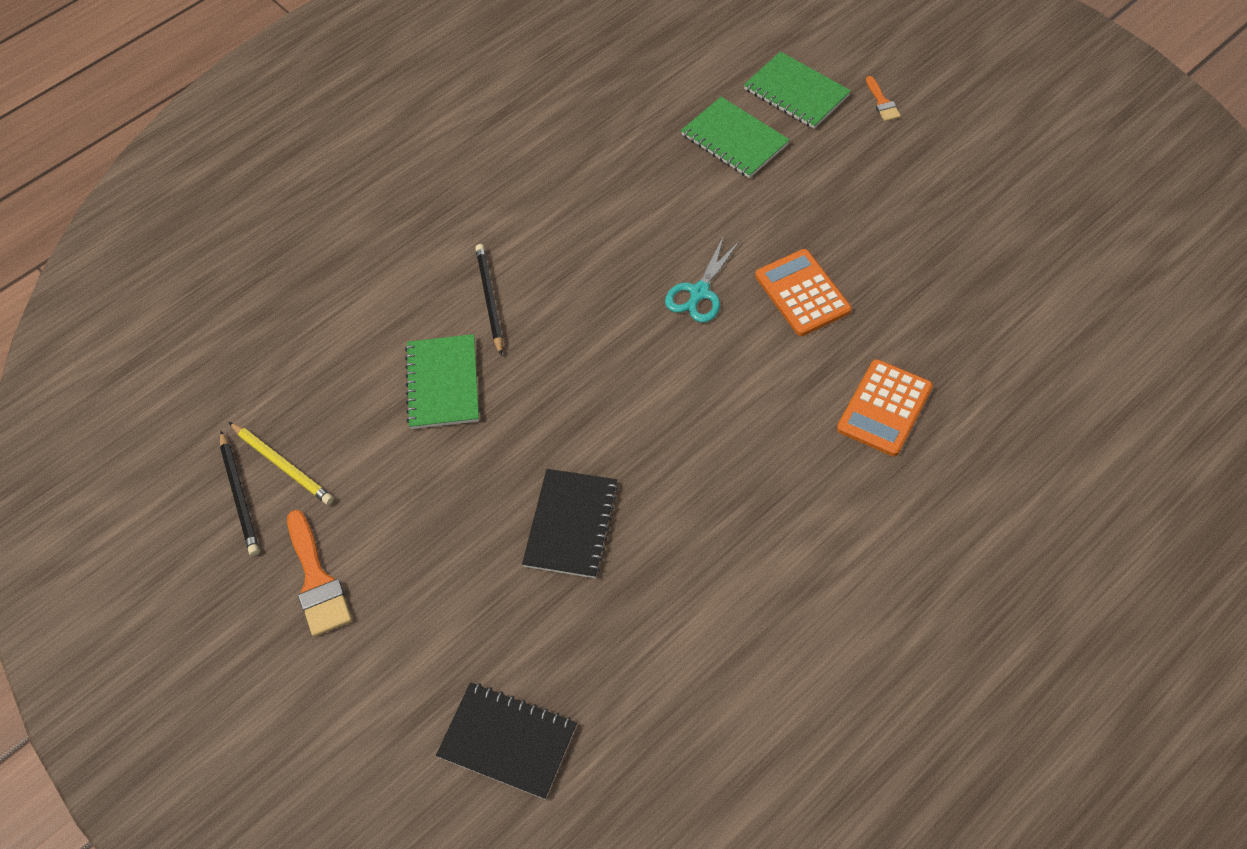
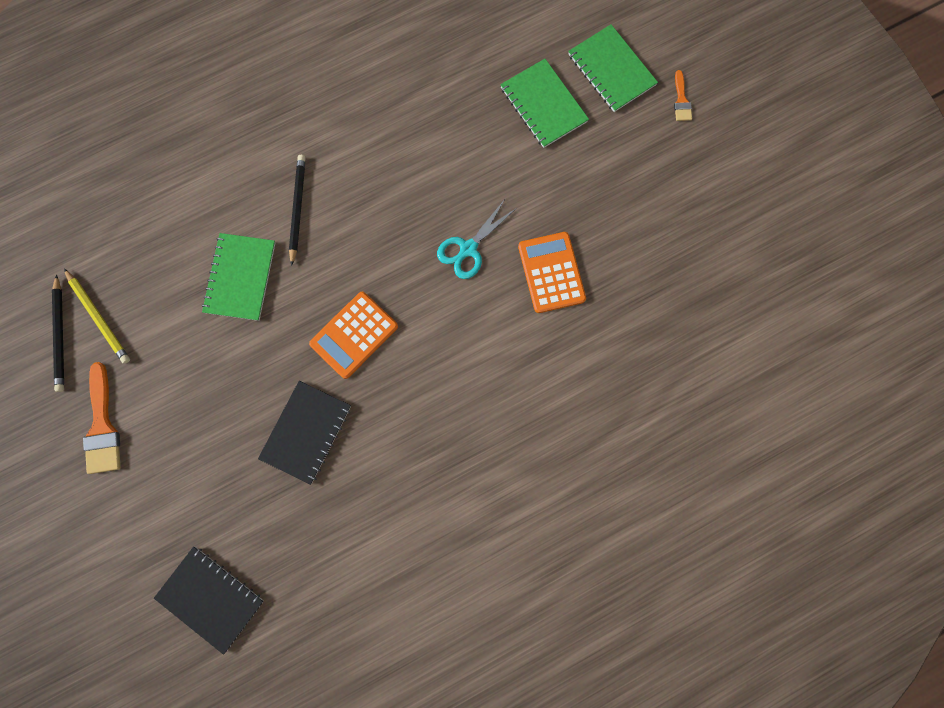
camera: 10 degrees right, 20 degrees up
orange calculator [837,359,933,456] -> orange calculator moved to [309,292,398,379]

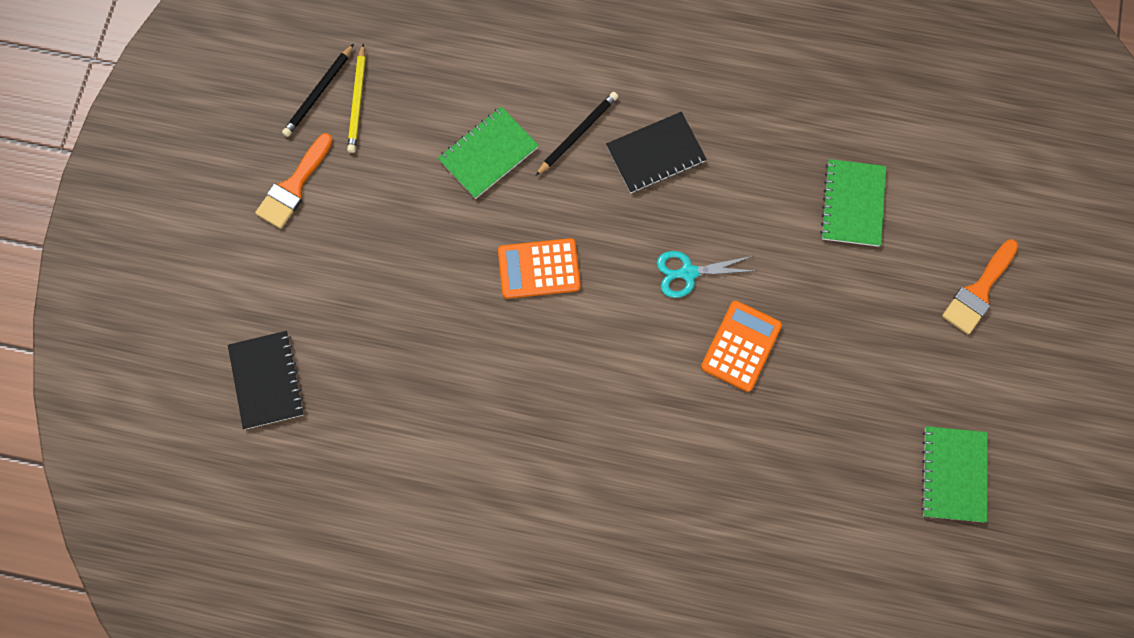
camera: 40 degrees right, 5 degrees down
black notebook [258,381,351,485] -> black notebook moved to [606,112,707,193]
green notebook [568,24,658,112] -> green notebook moved to [921,426,987,522]
orange brush [674,70,692,121] -> orange brush [942,239,1018,334], size x1.85

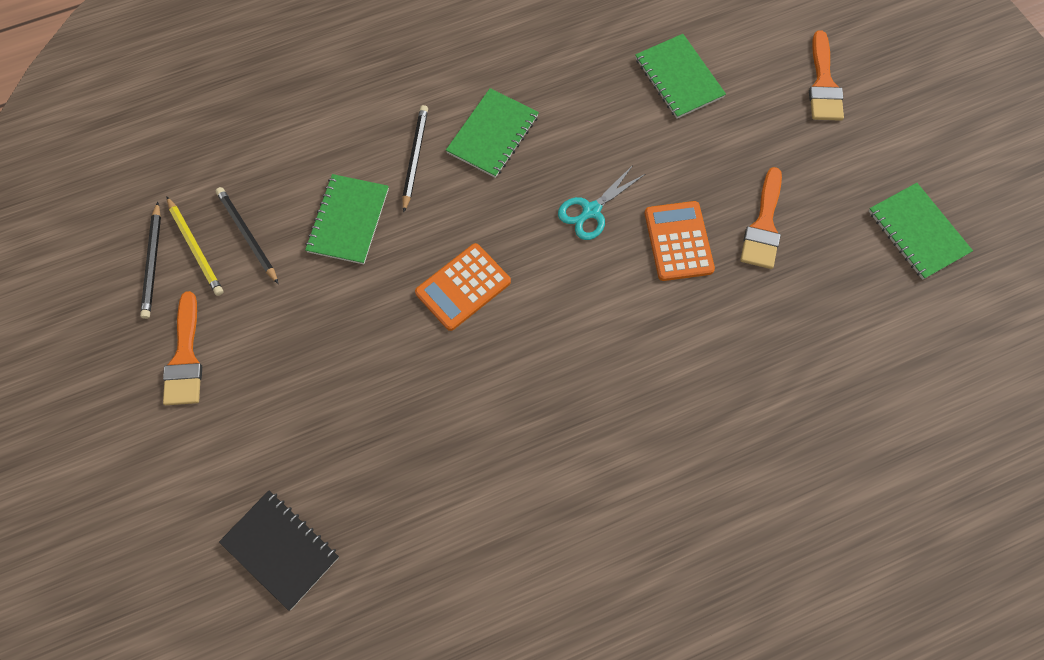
camera: 35 degrees left, 5 degrees down
black notebook [606,112,707,193] -> green notebook [446,88,539,178]
none -> black pencil [216,187,278,284]
none -> orange brush [740,167,782,269]

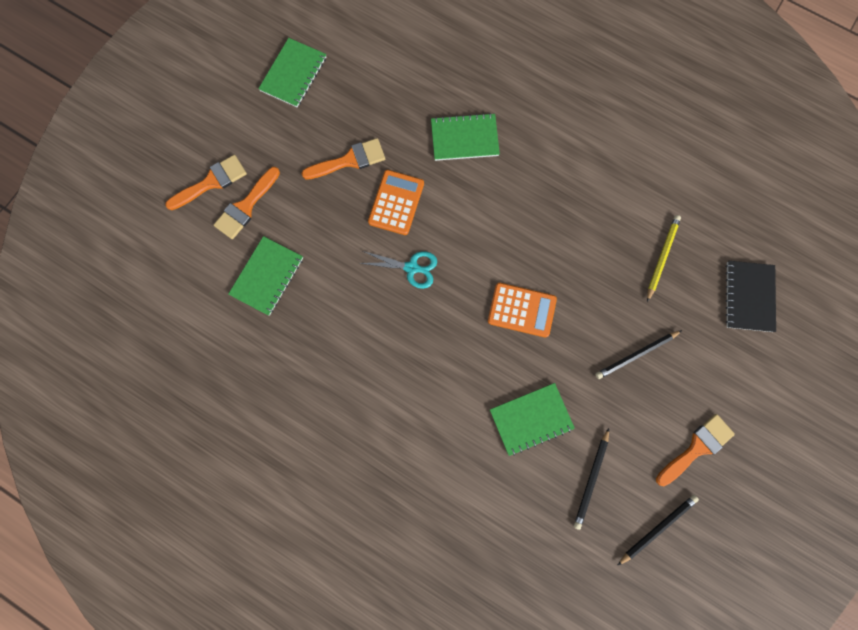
camera: 125 degrees left, 10 degrees up
yellow pencil [166,196,223,296] -> yellow pencil moved to [647,215,681,302]
black pencil [402,105,428,212] -> black pencil moved to [595,330,682,379]
green notebook [446,88,539,178] -> green notebook moved to [431,113,500,161]
orange calculator [645,201,715,281] -> orange calculator turned 150 degrees clockwise [368,170,424,235]
none -> orange brush [214,167,280,239]

